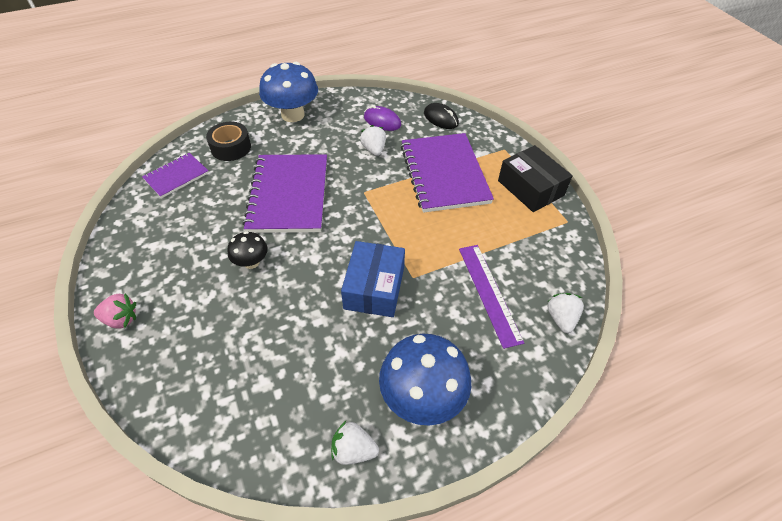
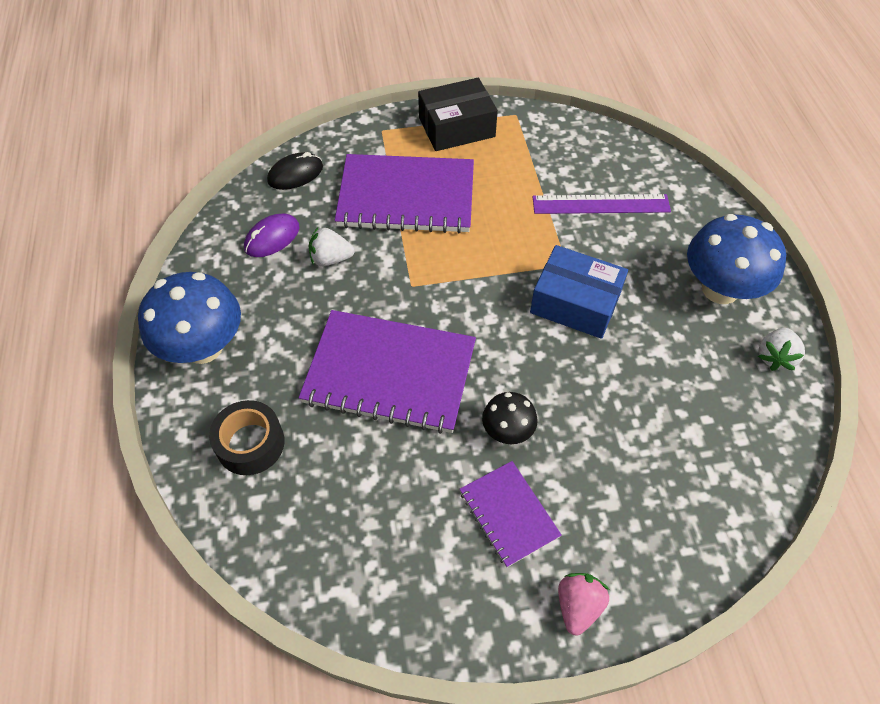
camera: 75 degrees left, 5 degrees up
purple notebook [142,153,209,198] -> purple notebook moved to [460,461,562,567]
white strawberry [548,293,584,333] -> none

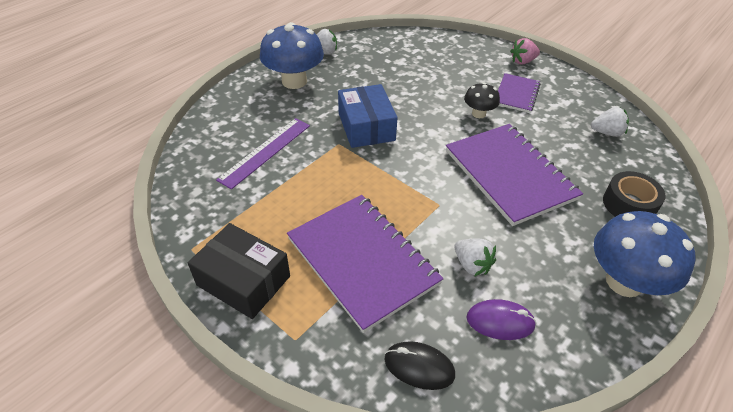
camera: 130 degrees left, 10 degrees down
purple ruler [533,194,671,214] -> purple ruler turned 75 degrees clockwise [216,118,310,189]
none -> white strawberry [591,107,629,137]

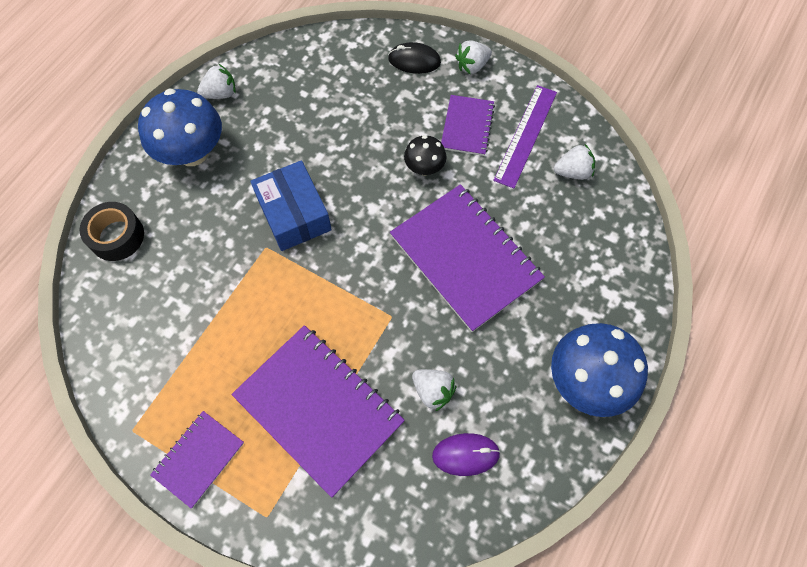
camera: 10 degrees left, 20 degrees up
black box [188,223,290,319] -> purple notebook [150,411,244,508]
purple ruler [216,118,310,189] -> purple ruler moved to [493,85,557,189]
black mouse [384,341,455,390] -> black mouse moved to [388,42,441,74]
pink strawberry [510,38,540,65] -> white strawberry [455,40,492,75]
black tape [603,171,666,217] -> black tape moved to [80,202,144,261]

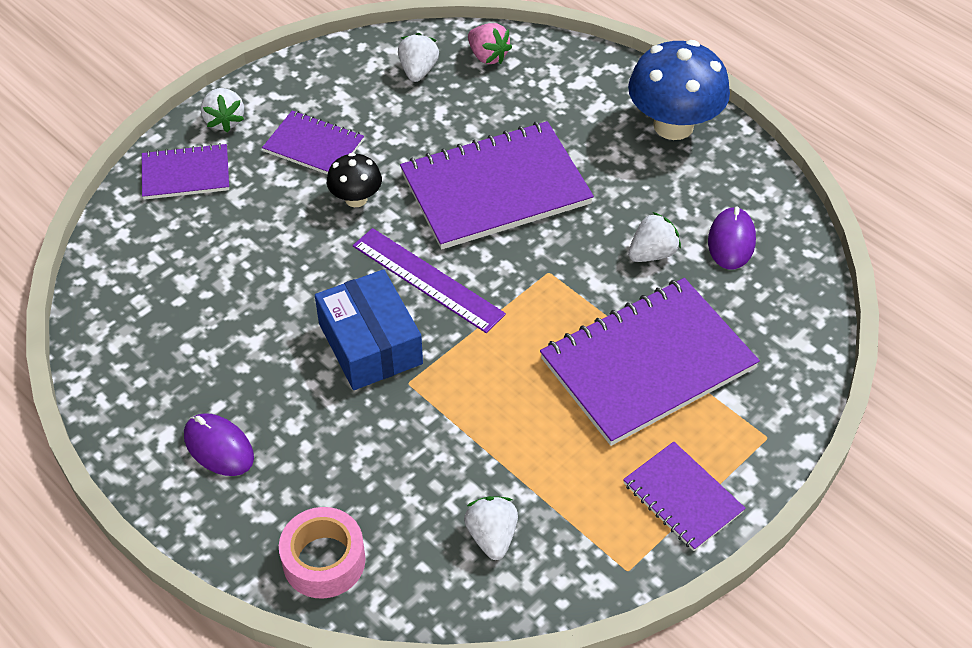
camera: 75 degrees left, 15 degrees down
black tape [80,202,144,261] -> pink tape [279,507,365,599]
blue mushroom [138,89,222,166] -> purple mouse [184,413,254,476]
white strawberry [197,64,236,99] -> white strawberry moved to [464,496,518,560]
blue box [250,161,332,251] -> blue box turned 75 degrees clockwise [315,269,423,390]
black mouse [388,42,441,74] -> purple notebook [142,143,229,200]
purple ruler [493,85,557,189] -> purple ruler moved to [353,228,506,333]
none -> pink strawberry [468,23,512,64]

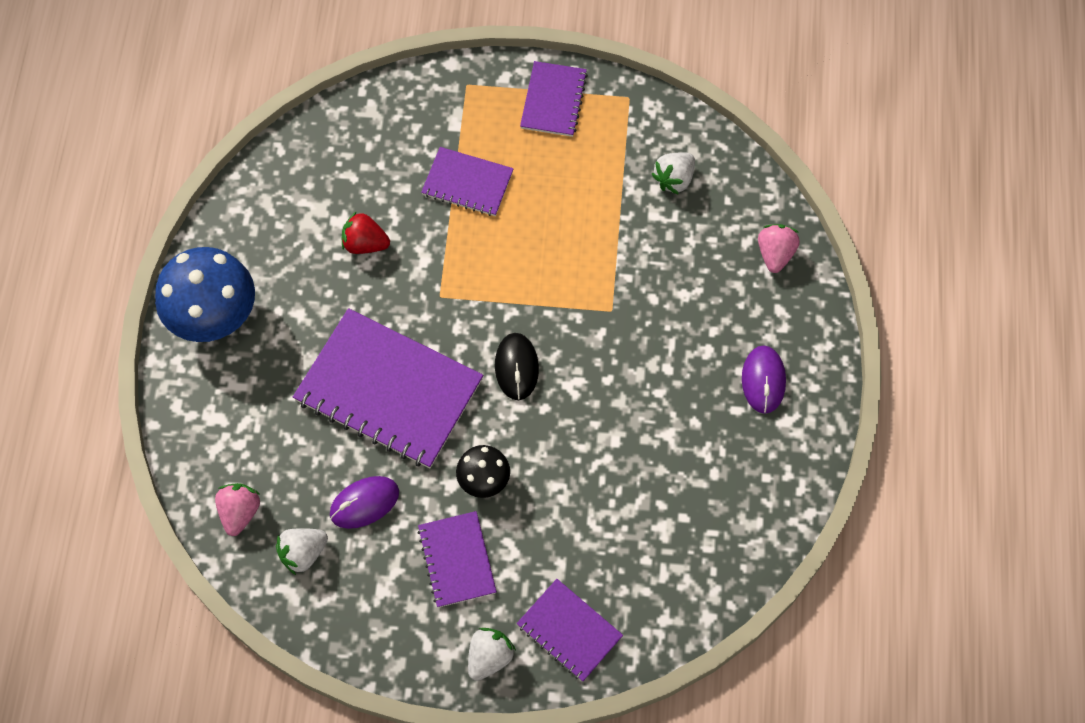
camera: 130 degrees left, 15 degrees up
pink tape [279,507,365,599] -> pink strawberry [758,224,800,273]
blue box [315,269,423,390] -> none
purple ruler [353,228,506,333] -> black mouse [495,333,539,400]
purple notebook [540,278,760,446] -> purple notebook [421,147,514,216], size x0.53
white strawberry [628,212,681,262] -> red strawberry [342,211,390,254]
purple mouse [708,206,756,269] -> purple mouse moved to [330,476,399,529]

